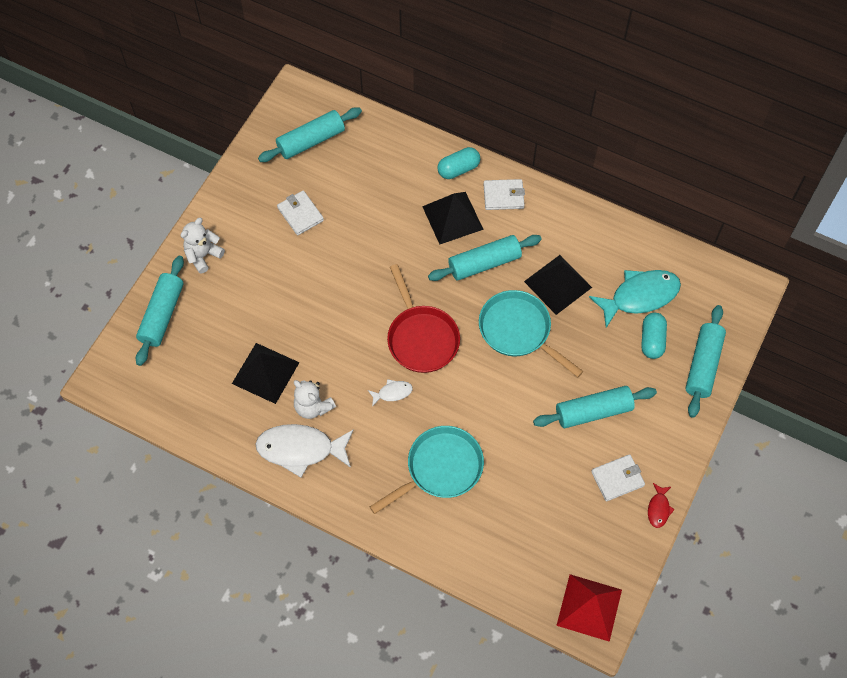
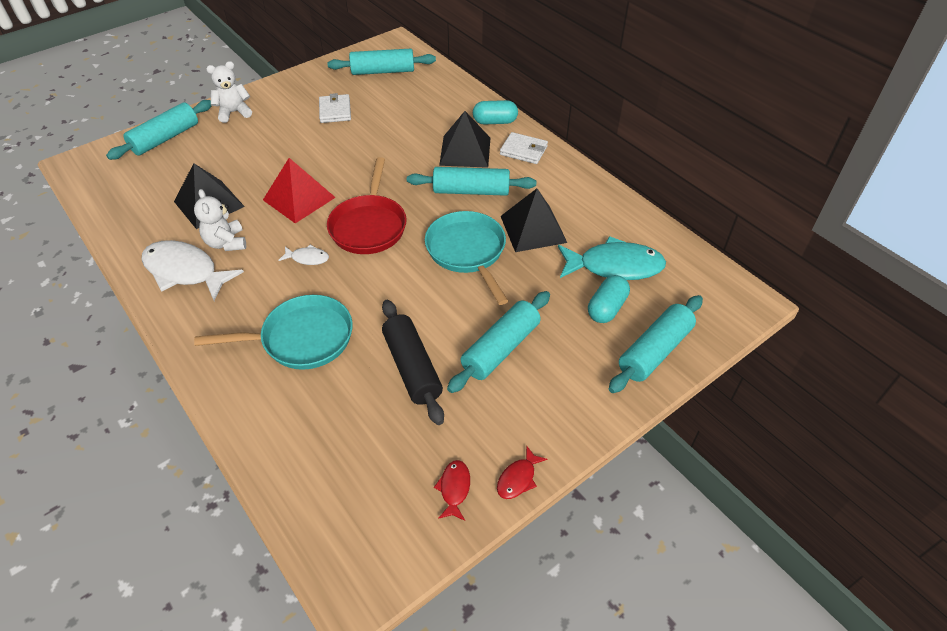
camera: 25 degrees right, 15 degrees down
turquoise rolling pin [533,386,657,428] -> turquoise rolling pin turned 60 degrees counterclockwise [447,291,550,393]
red pyramid [556,574,622,642] -> red pyramid moved to [263,158,336,223]
white wallet [591,454,645,501] -> none
none -> black rolling pin [382,300,444,425]
none -> red fish [434,460,470,521]

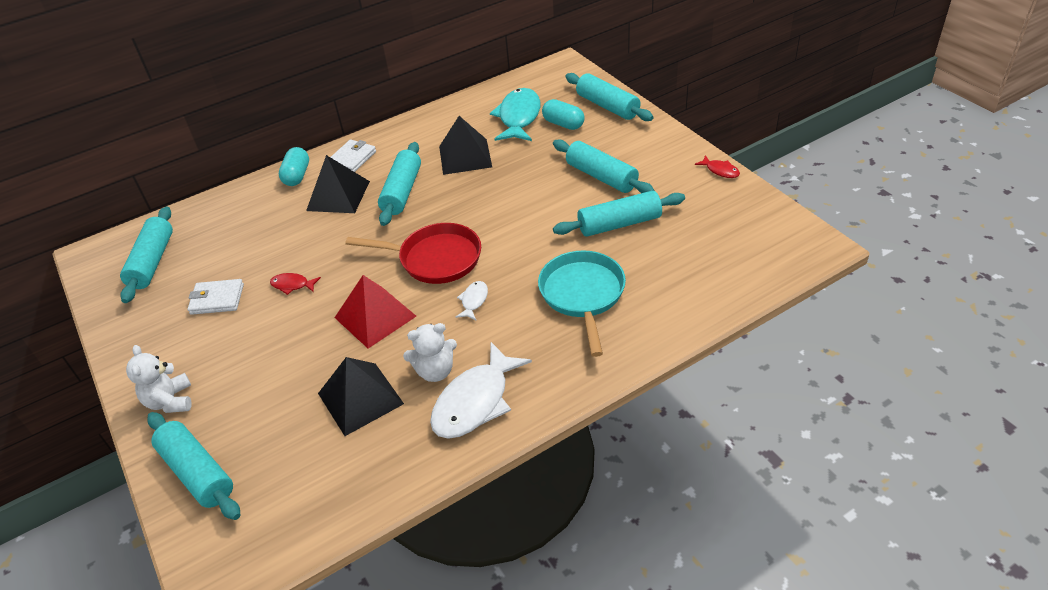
camera: 80 degrees left, 5 degrees down
black rolling pin [382,300,444,425] -> turquoise rolling pin [553,191,685,237]
turquoise pan [425,211,508,305] -> none
red fish [434,460,470,521] -> red fish moved to [270,273,321,295]

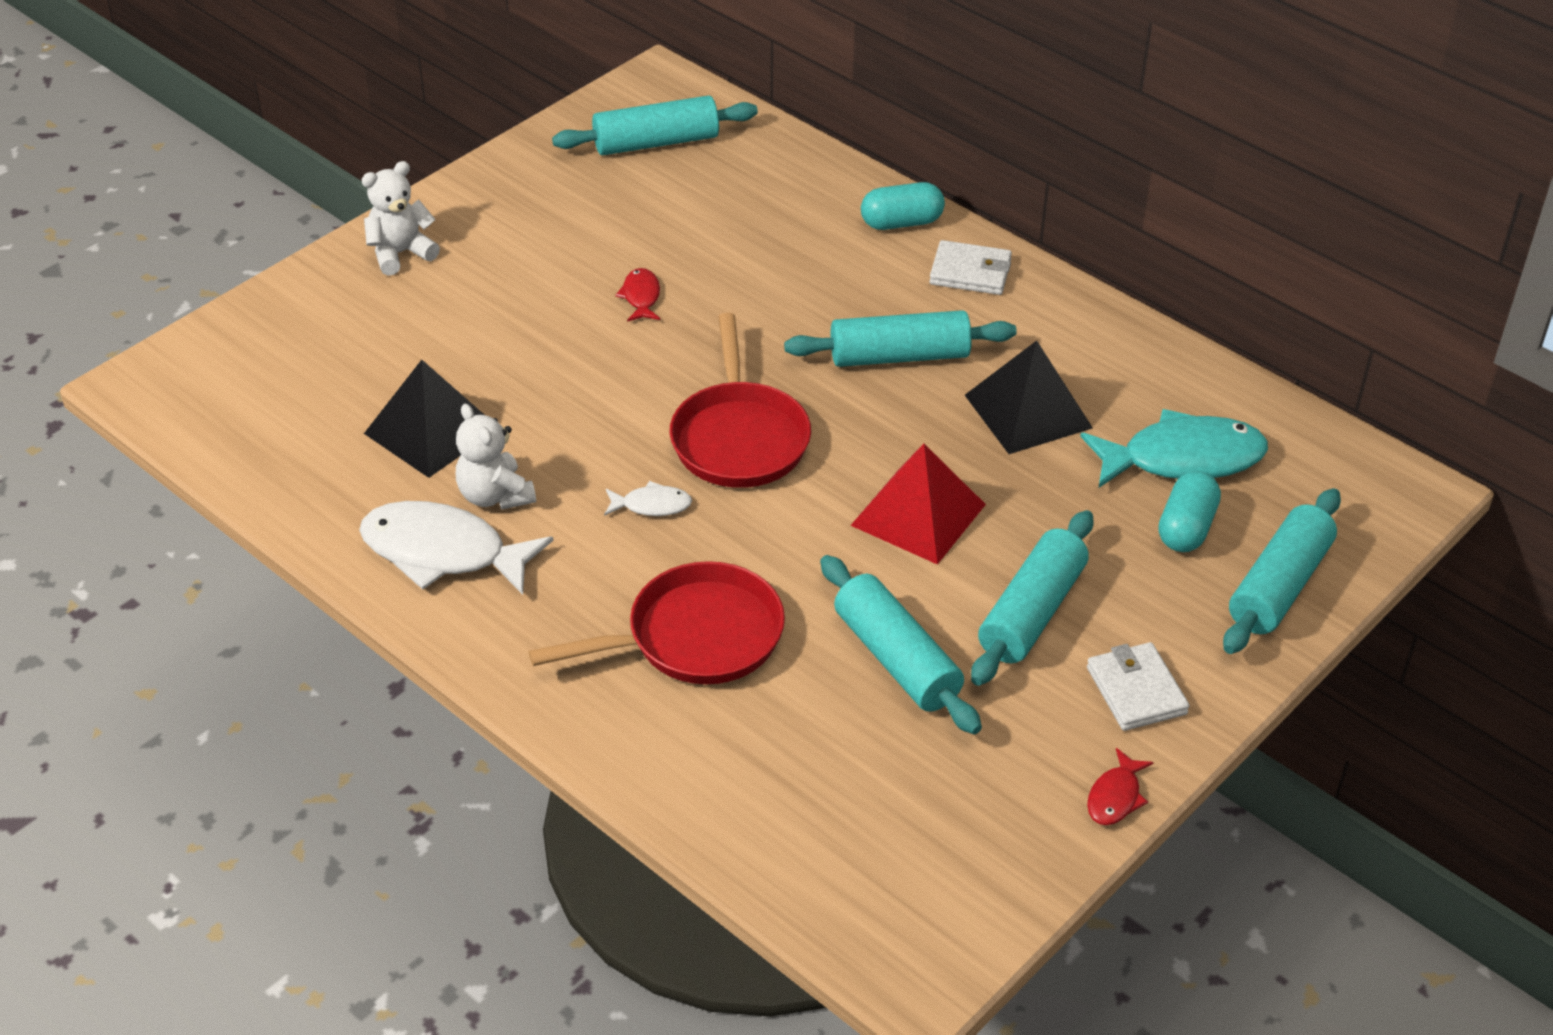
camera: 70 degrees right, 0 degrees up
turquoise rolling pin [147,412,240,520] -> none
white wallet [188,279,244,315] -> white wallet moved to [1087,642,1189,731]
black pyramid [306,155,370,213] -> none
red pyramid [335,275,416,348] -> red pyramid moved to [850,444,986,565]
turquoise pan [538,250,626,357] -> red pan [529,561,785,684]

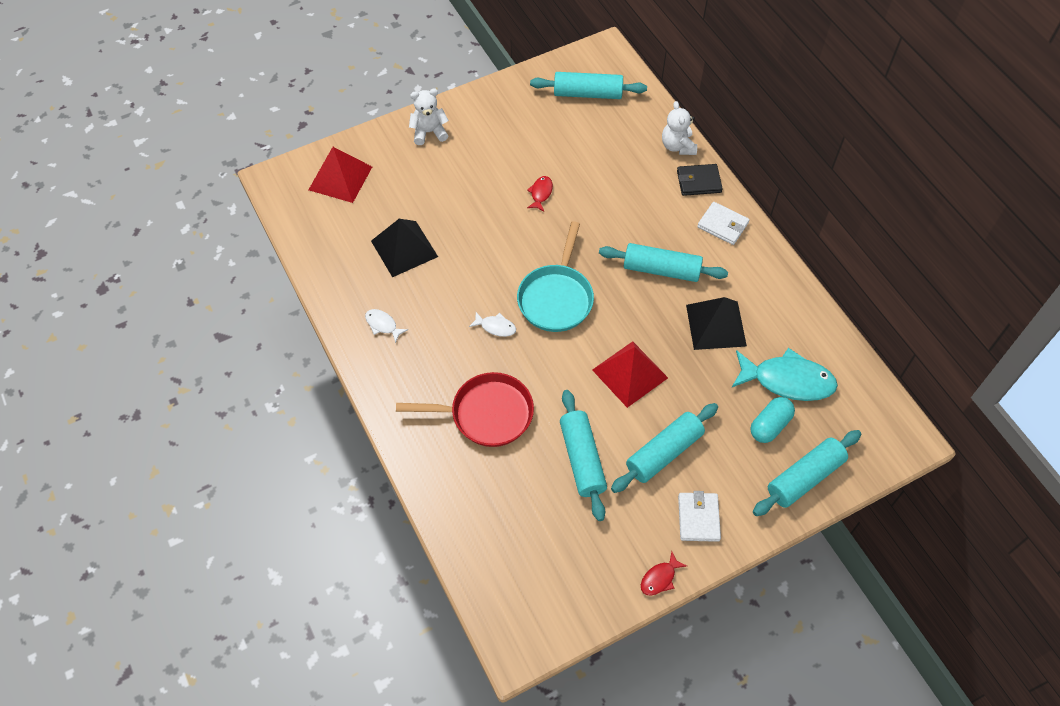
camera: 20 degrees right, 15 degrees up
white fish [359,501,553,595] -> white fish [365,309,408,343], size x0.47
white teddy bear [456,404,536,510] -> white teddy bear moved to [662,101,697,155]
red pan [670,313,811,488] -> turquoise pan [517,221,594,332]
turquoise capsule [861,182,945,230] -> black wallet [677,164,723,196]
none -> red pyramid [309,147,372,203]

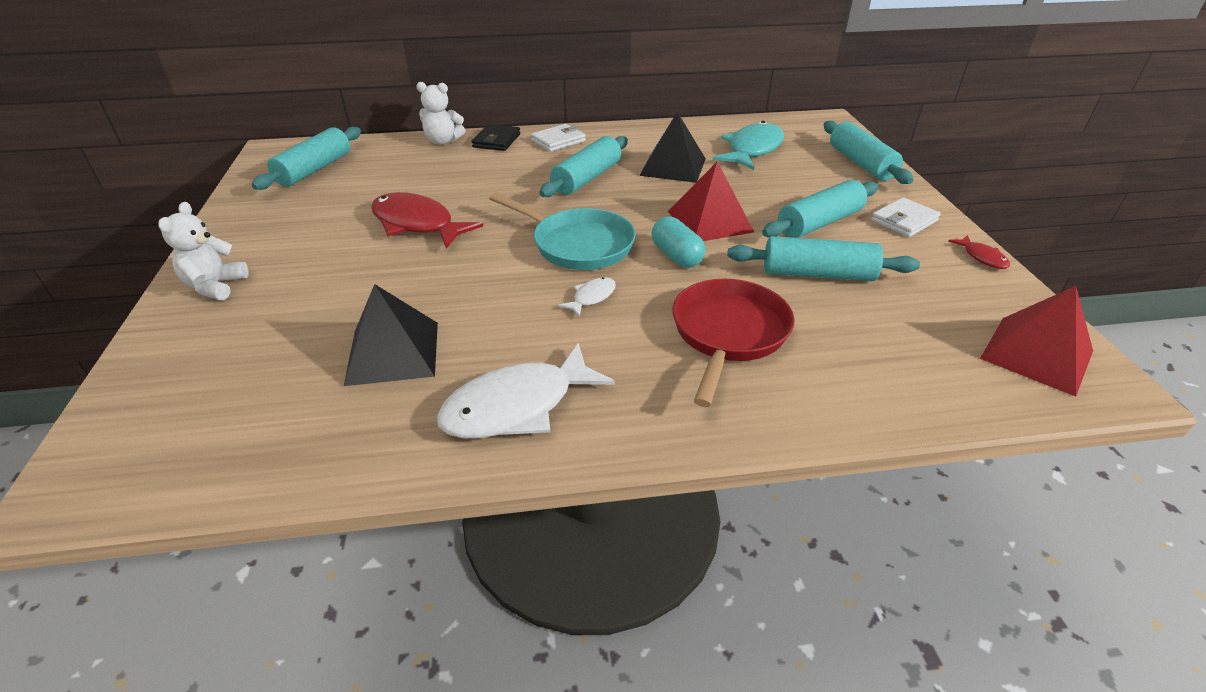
camera: 70 degrees left, 20 degrees down
red pyramid [309,147,372,203] -> red pyramid moved to [980,286,1093,397]
white fish [365,309,408,343] -> white fish [437,343,615,439], size x2.14
red fish [527,176,553,212] -> red fish [371,192,483,249], size x2.14
turquoise rolling pin [611,403,718,493] -> turquoise rolling pin turned 75 degrees clockwise [762,180,878,238]
white wallet [678,491,721,542] -> white wallet turned 60 degrees counterclockwise [871,197,941,237]
turquoise capsule [750,397,795,443] -> turquoise capsule moved to [652,217,706,268]

